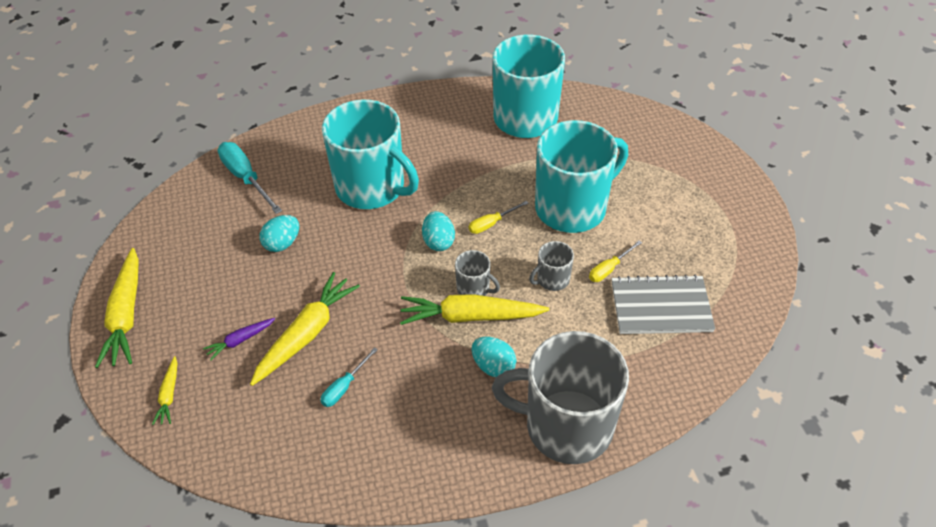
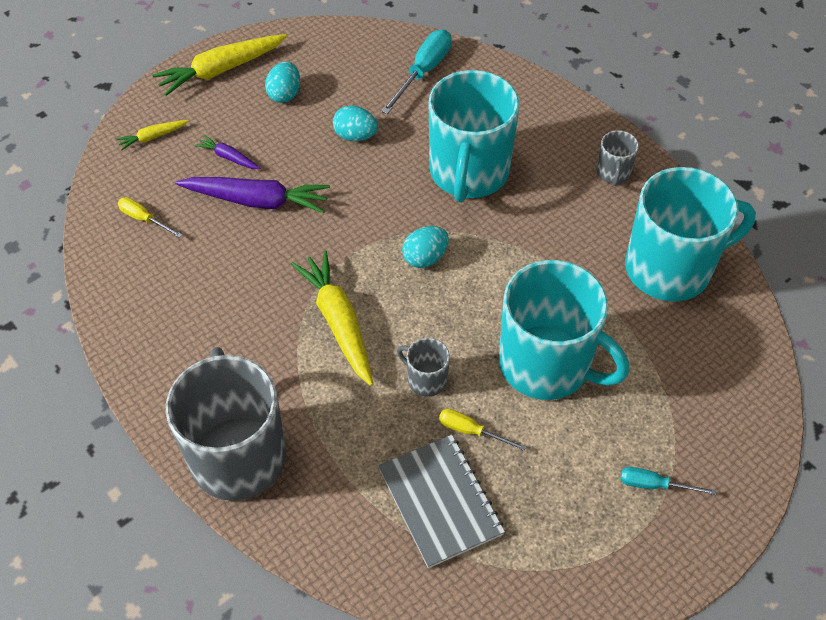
camera: 65 degrees right, 5 degrees up
yellow carrot [250,272,360,386] -> purple carrot [176,177,330,213]
turquoise screwdriver [320,347,378,407] -> turquoise screwdriver moved to [621,467,716,495]
grey mug [455,250,500,296] -> grey mug moved to [596,130,639,186]
yellow screwdriver [469,201,529,234] -> yellow screwdriver moved to [118,197,182,238]
turquoise egg [472,337,516,377] -> turquoise egg moved to [265,61,300,103]

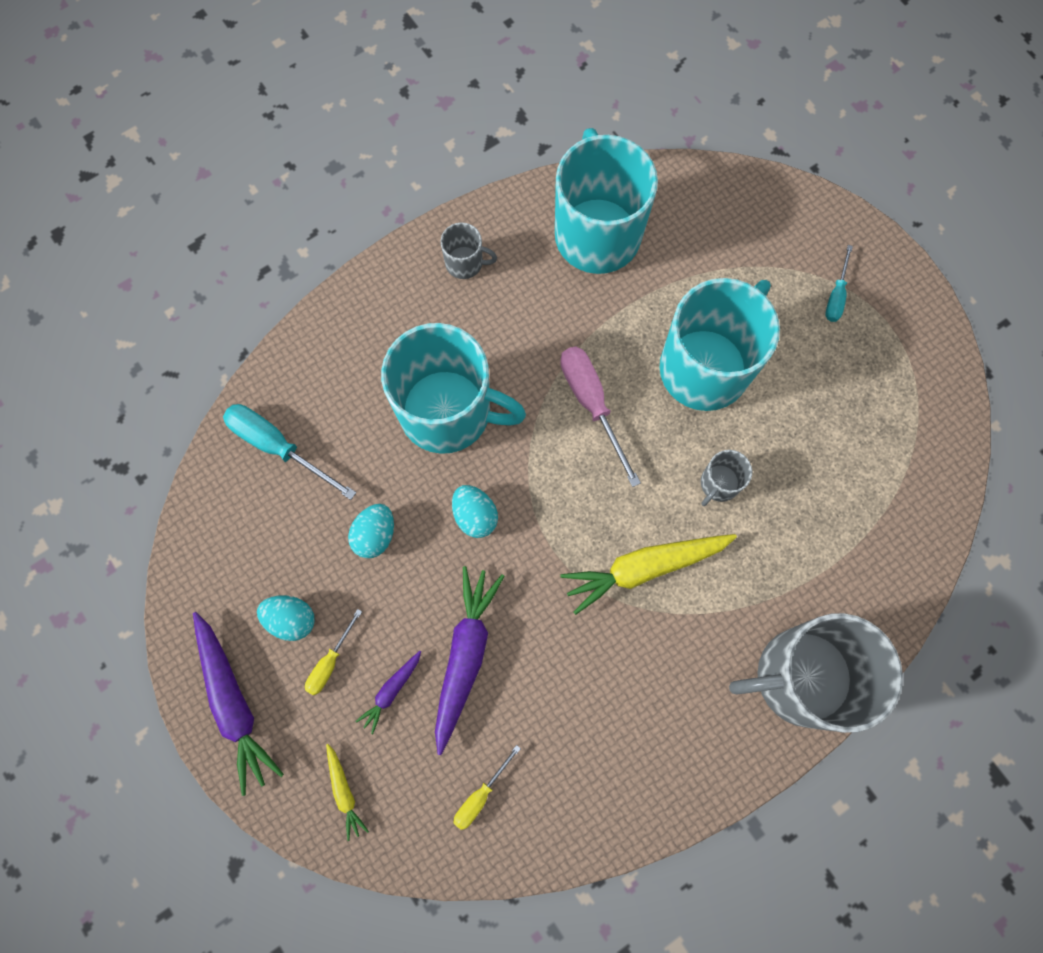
camera: 85 degrees left, 20 degrees up
yellow carrot [152,34,287,96] -> purple carrot [193,612,284,796]
grey notebook [378,435,505,568] -> none
turquoise egg [402,226,449,268] -> turquoise egg moved to [452,485,498,538]
yellow screwdriver [439,409,526,451] -> yellow screwdriver moved to [305,609,362,695]
none -> pink screwdriver [560,347,641,487]

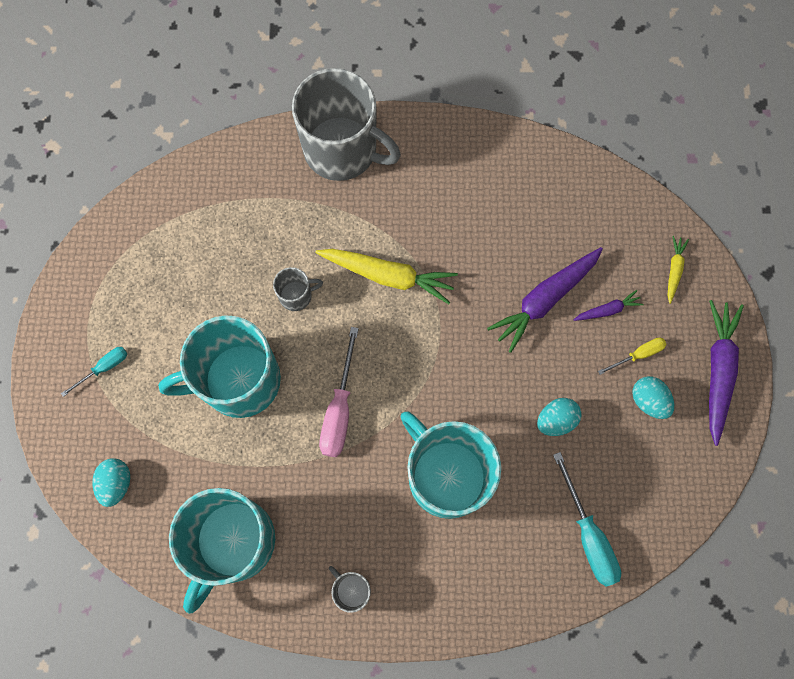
camera: 145 degrees left, 0 degrees up
turquoise egg [452,485,498,538] -> turquoise egg moved to [92,458,130,507]
yellow screwdriver [454,745,521,830] -> none

